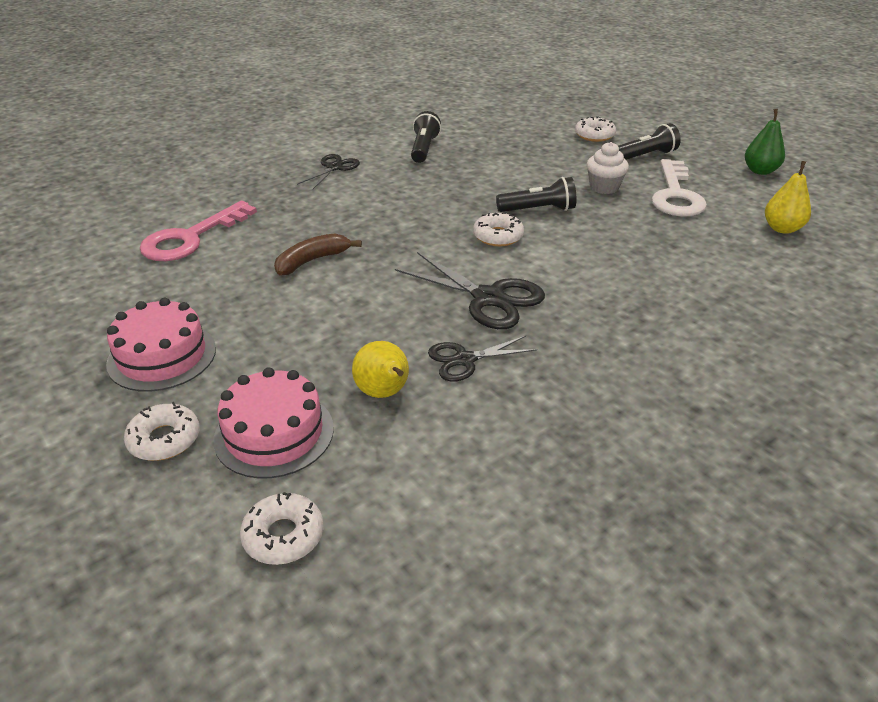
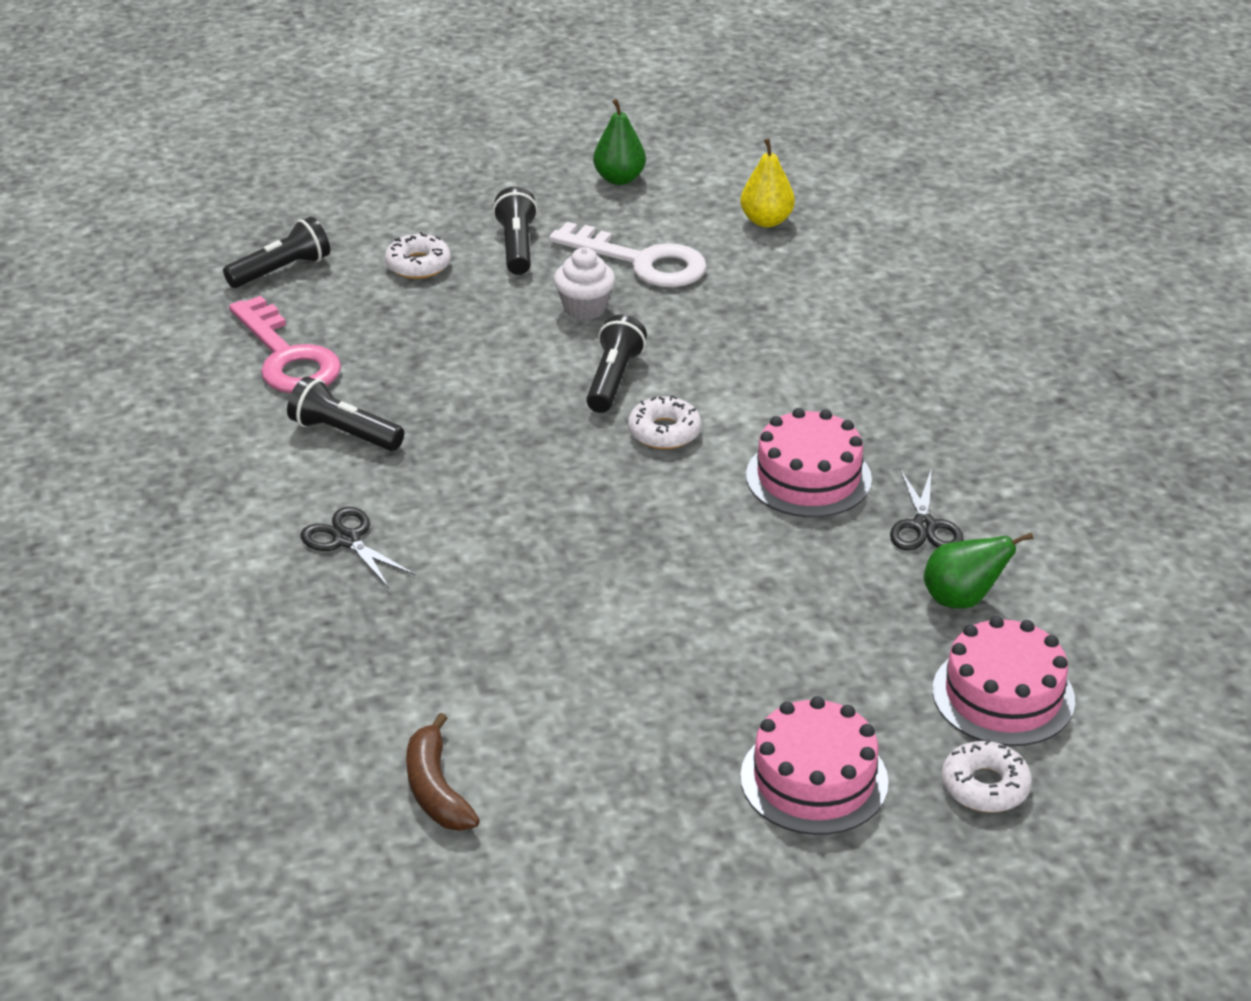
camera: 70 degrees left, 0 degrees up
pink key [140,201,257,261] -> pink key moved to [229,296,341,393]
white donut [240,492,323,565] -> none
brown banana [274,233,362,276] -> brown banana moved to [406,713,480,831]
yellow pear [352,341,409,398] -> green pear [924,532,1033,609]
black scissors [395,252,545,329] -> pink cake [746,408,872,517]
none -> black flashlight [223,217,330,288]

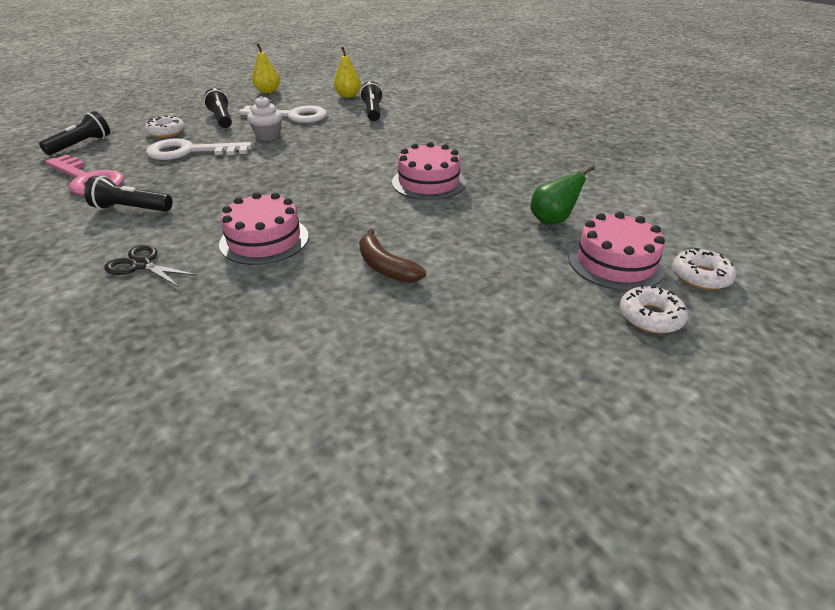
camera: 20 degrees left, 0 degrees up
brown banana [406,713,480,831] -> brown banana moved to [359,229,426,283]
black flashlight [586,314,647,413] -> black flashlight moved to [360,81,383,121]
green pear [593,99,646,185] -> yellow pear [252,43,280,93]
white donut [628,395,701,449] -> white donut moved to [673,248,736,290]
pink cake [740,696,889,835] -> pink cake moved to [219,192,309,265]
black scissors [890,469,964,550] -> none
none -> white key [146,138,252,160]

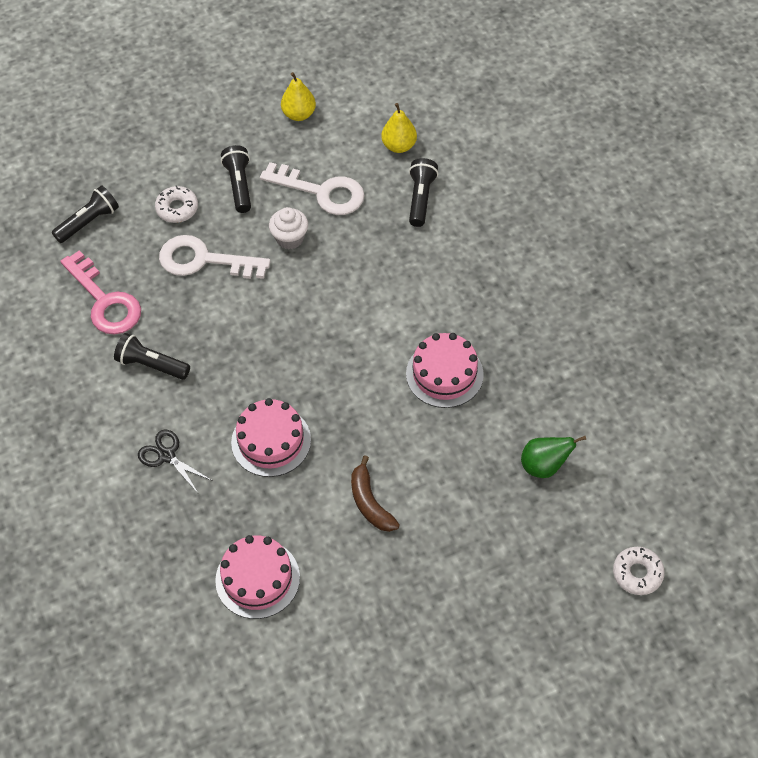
camera: 15 degrees right, 20 degrees up
pink cake [568,212,665,291] -> pink cake moved to [215,535,300,619]
white donut [620,285,688,333] -> none

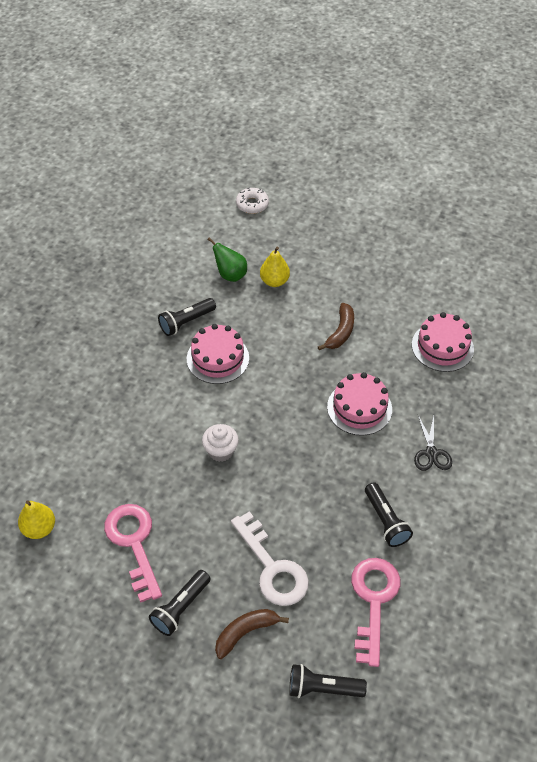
camera: 135 degrees left, 5 degrees down
white donut [155,185,198,223] -> brown banana [215,609,289,659]
white key [260,162,364,215] -> pink key [104,504,162,603]
white cupcake [269,207,308,249] -> white cupcake moved to [202,424,239,462]
yellow pear [281,72,316,121] -> yellow pear moved to [260,247,290,287]
black flashlight [409,158,438,227] -> black flashlight moved to [158,298,216,336]

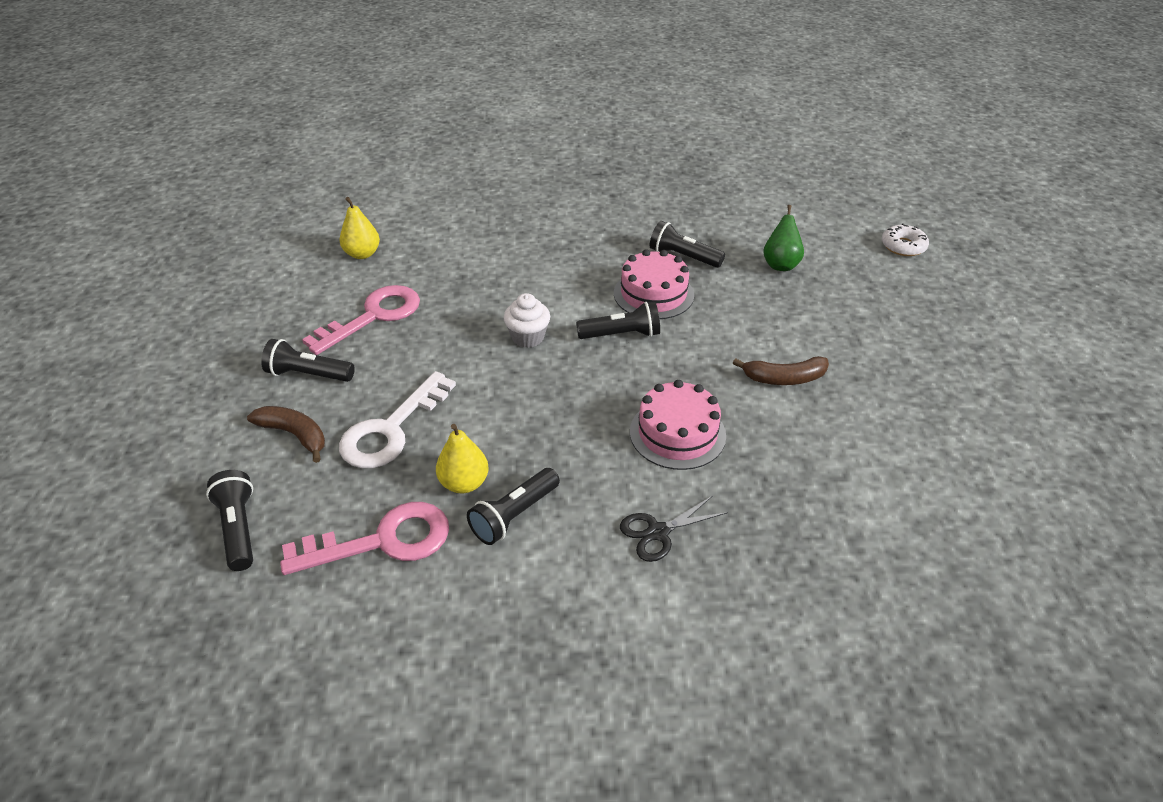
camera: 65 degrees right, 10 degrees down
yellow pear [260,247,290,287] -> yellow pear moved to [436,424,489,493]
pink cake [412,312,474,372] -> none
none -> black flashlight [576,302,660,339]

